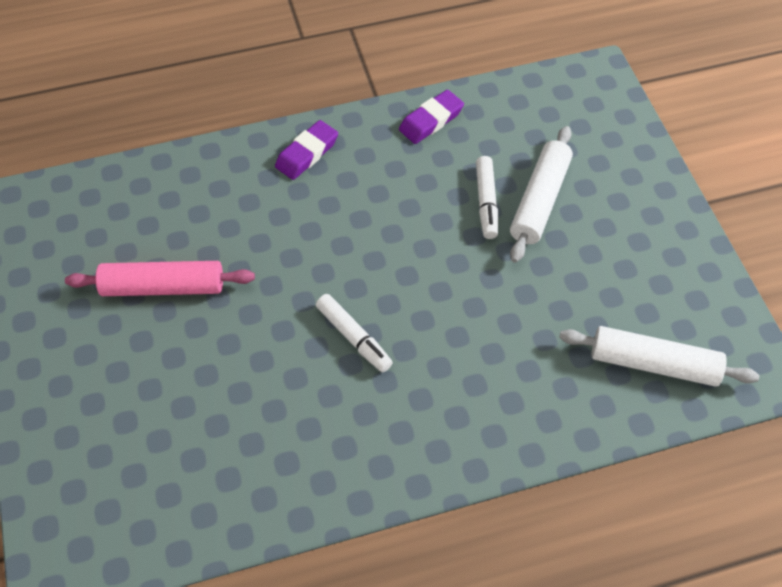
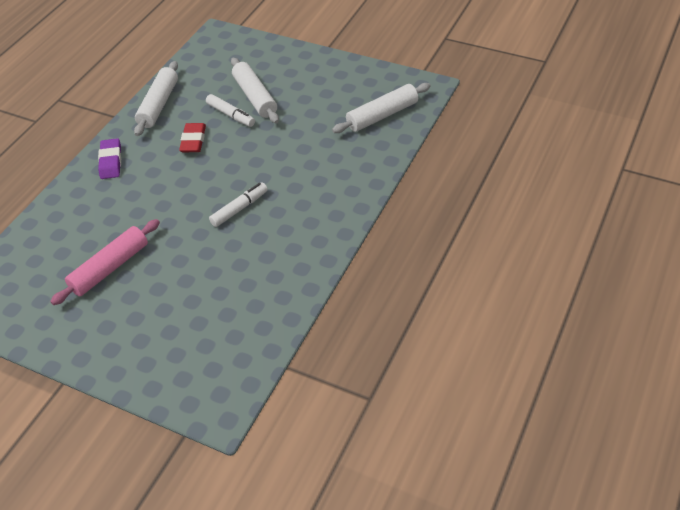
camera: 45 degrees left, 10 degrees down
white marker [316,294,393,372] -> white marker turned 45 degrees counterclockwise [209,182,268,227]
purple eraser [399,90,464,144] -> white rolling pin [134,61,178,136]
none -> red eraser [179,123,206,152]

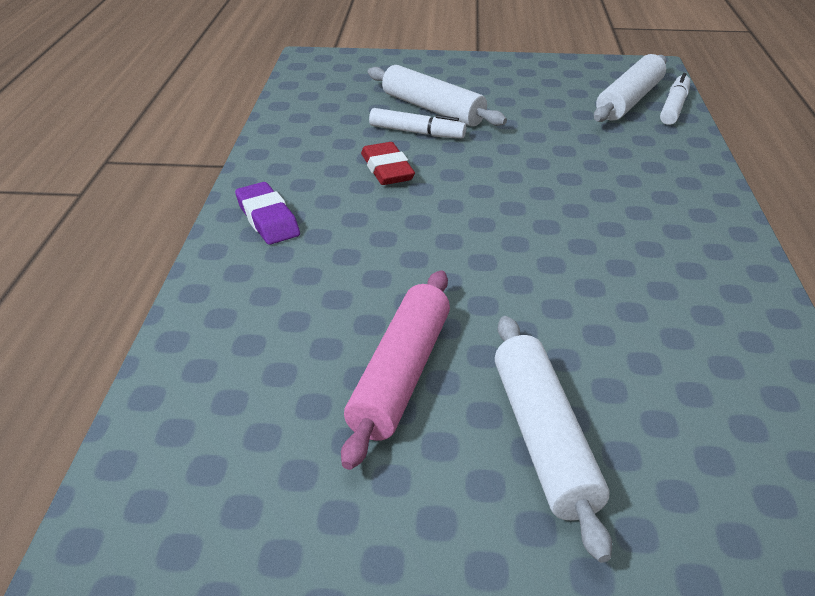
camera: 25 degrees left, 10 degrees down
white rolling pin [134,61,178,136] -> white rolling pin moved to [495,316,612,563]
white marker [209,182,268,227] -> white marker moved to [660,73,690,125]

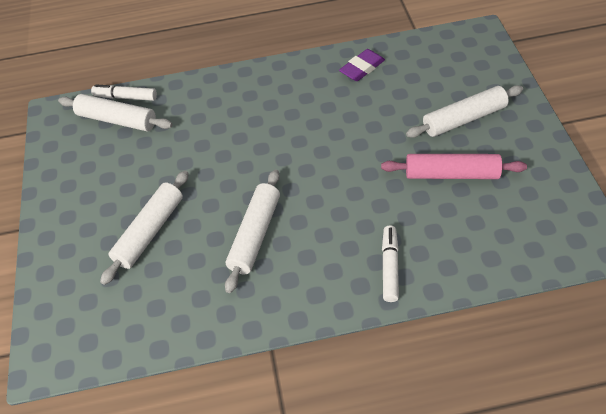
camera: 100 degrees left, 15 degrees up
purple eraser [235,182,300,245] -> purple eraser moved to [339,49,385,81]
red eraser [361,142,415,185] -> white rolling pin [225,169,280,293]
white marker [369,108,466,139] -> white marker moved to [382,226,399,302]

